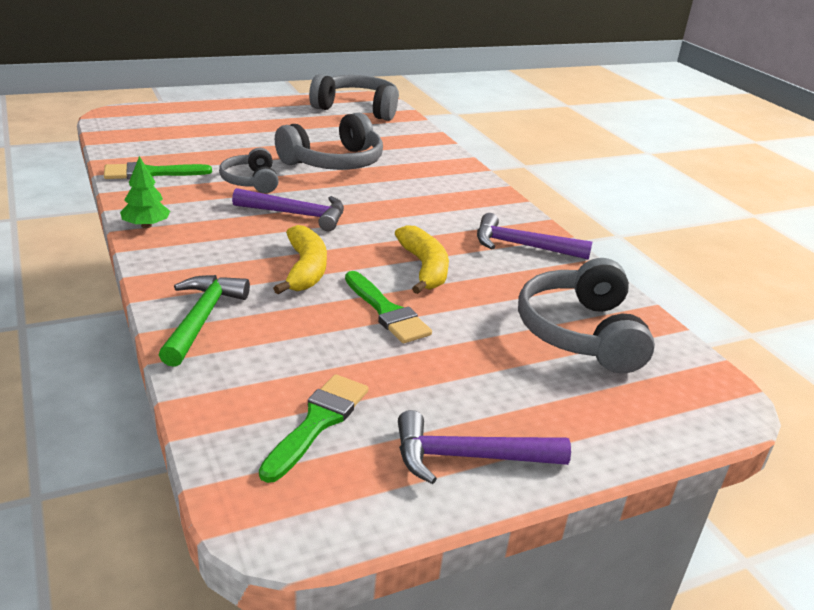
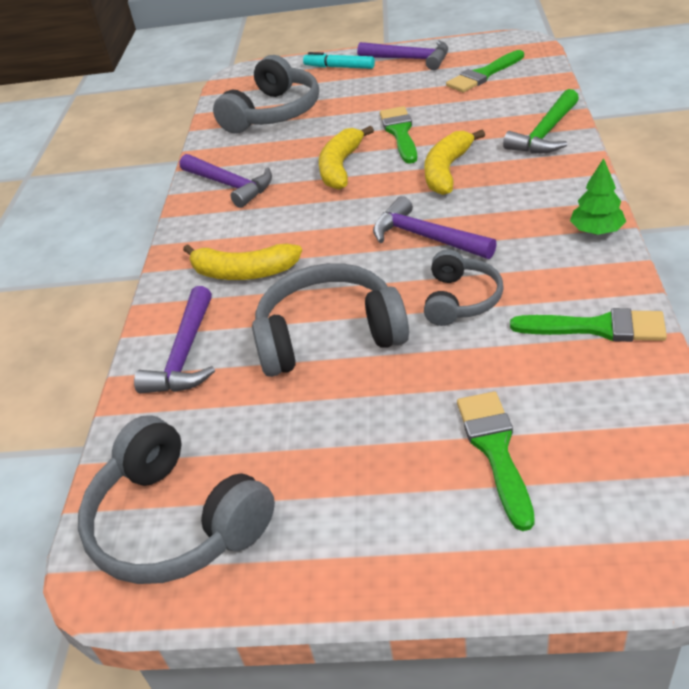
camera: 145 degrees left, 10 degrees up
none -> purple hammer [134,286,215,393]
none -> yellow banana [183,243,302,280]
none -> turquoise marker [303,52,375,69]
none -> green brush [457,391,535,531]

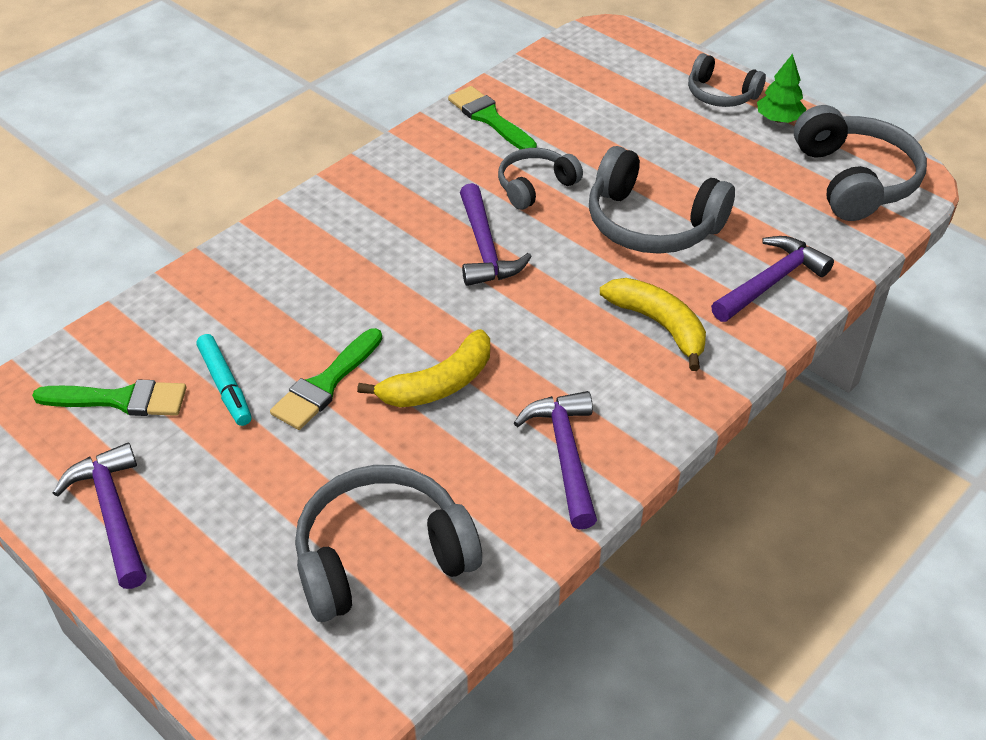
camera: 145 degrees left, 5 degrees up
turquoise marker [303,52,375,69] -> turquoise marker moved to [196,334,252,426]
yellow banana [424,130,485,195] -> none
green brush [457,391,535,531] -> none
green hammer [503,89,579,153] -> none
green tree [570,158,626,235] -> green tree moved to [757,54,806,123]
none -> grey headphones [688,53,766,107]

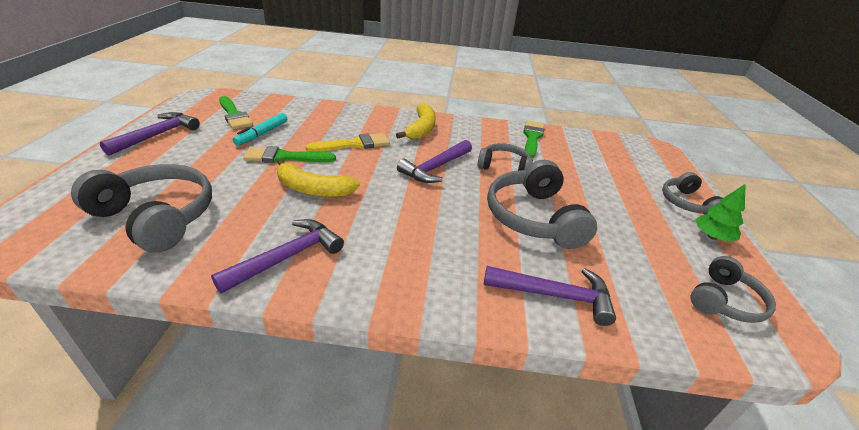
camera: 50 degrees right, 10 degrees down
yellow banana [600,278,706,371] -> yellow banana moved to [396,103,436,140]
grey headphones [794,105,927,221] -> grey headphones [691,256,776,323], size x0.60
none -> yellow brush [306,133,390,152]

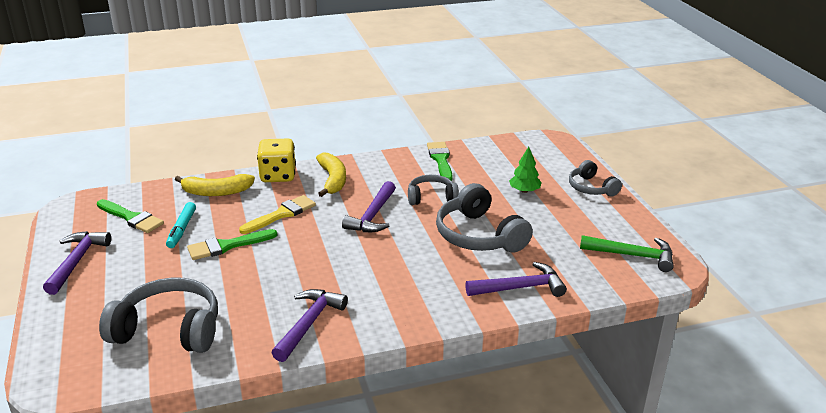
camera: 20 degrees left, 5 degrees down
yellow banana [277,158,360,197] -> yellow banana moved to [175,174,255,196]
grey headphones [691,256,776,323] -> green hammer [580,235,674,272]
green tree [695,184,746,241] -> green tree moved to [509,147,542,193]
none -> yellow dice [257,139,296,182]

